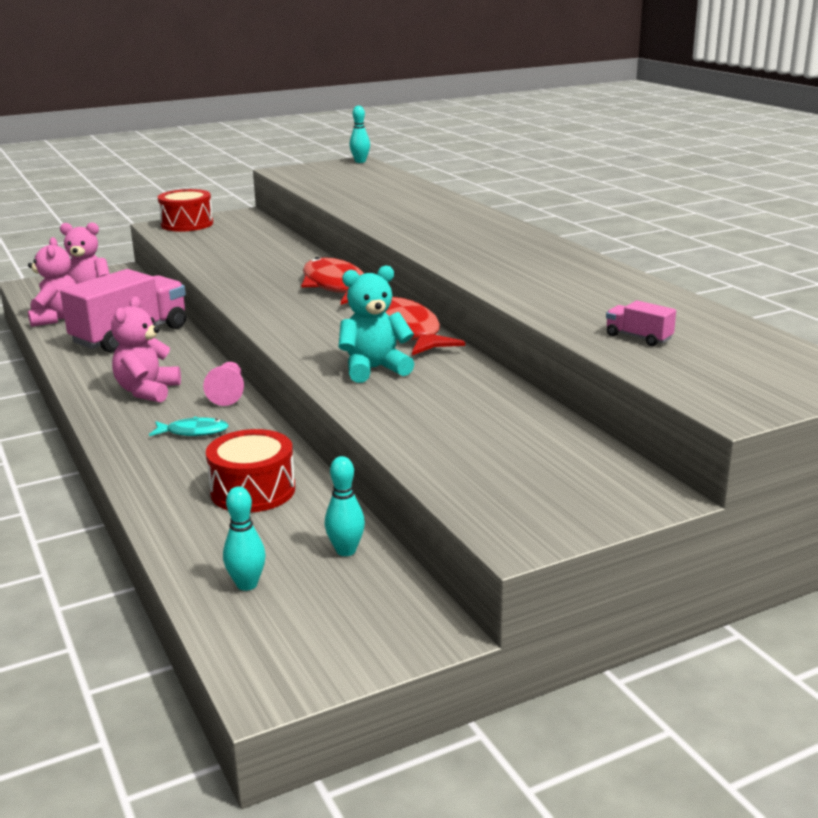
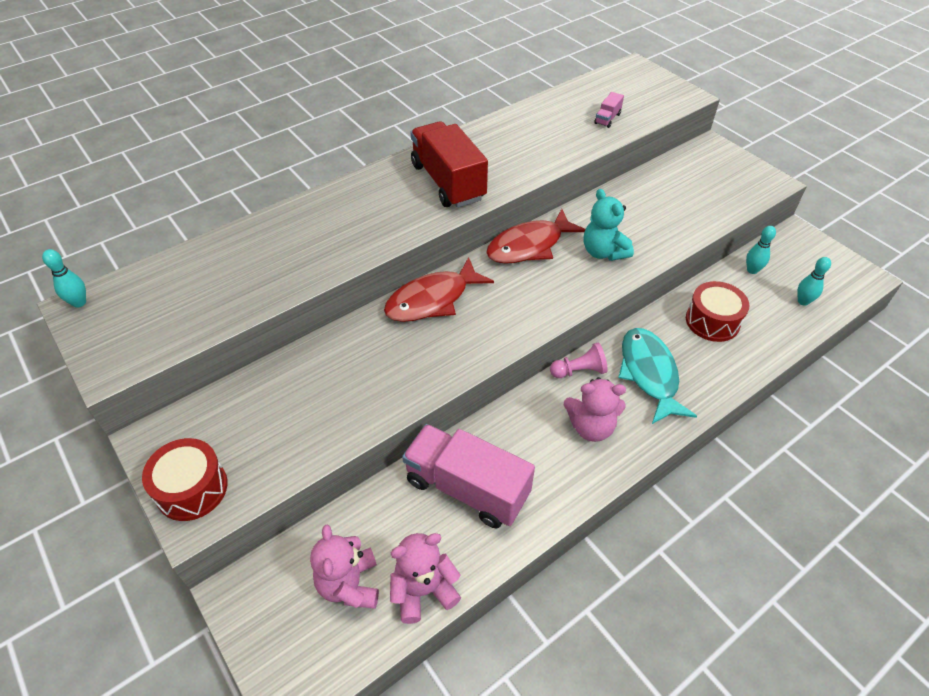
camera: 100 degrees left, 25 degrees up
turquoise fish [149,417,229,436] -> turquoise fish [618,328,697,424], size x2.01
none -> red truck [410,121,488,208]

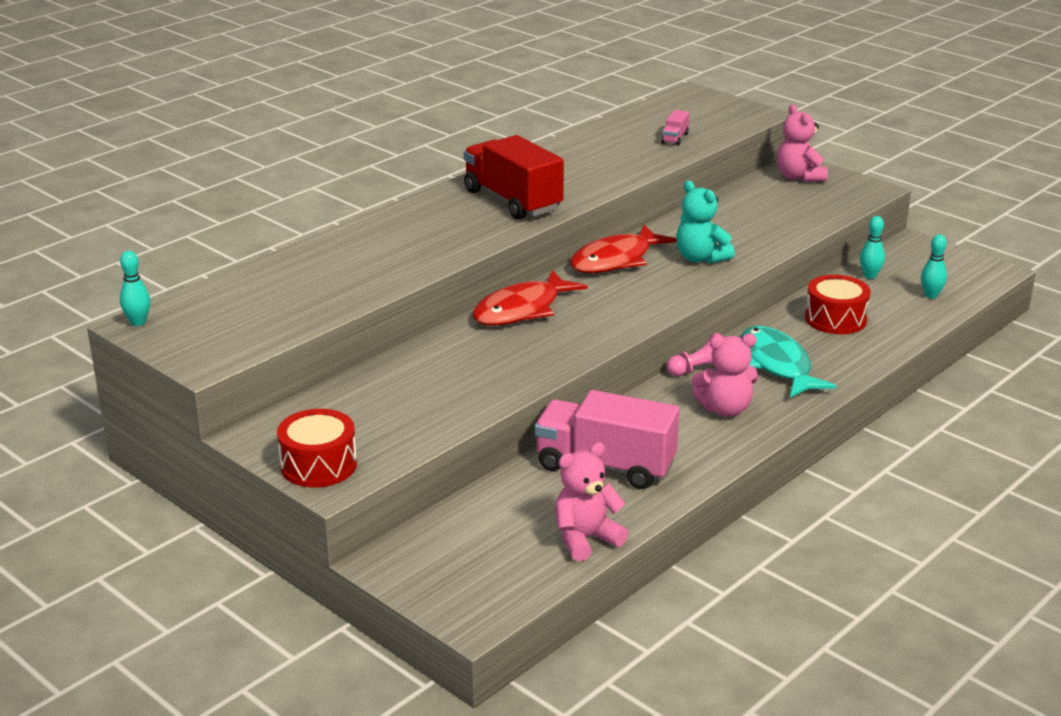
camera: 10 degrees left, 20 degrees down
pink teddy bear [310,525,379,609] -> pink teddy bear moved to [777,104,828,182]

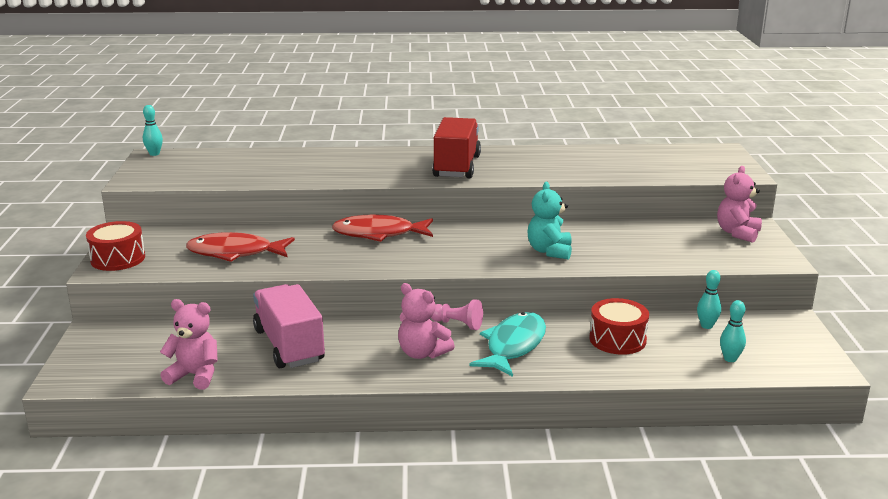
camera: 45 degrees right, 5 degrees down
red fish [570,225,677,273] -> red fish moved to [186,232,295,262]
pink truck [661,110,689,146] -> none

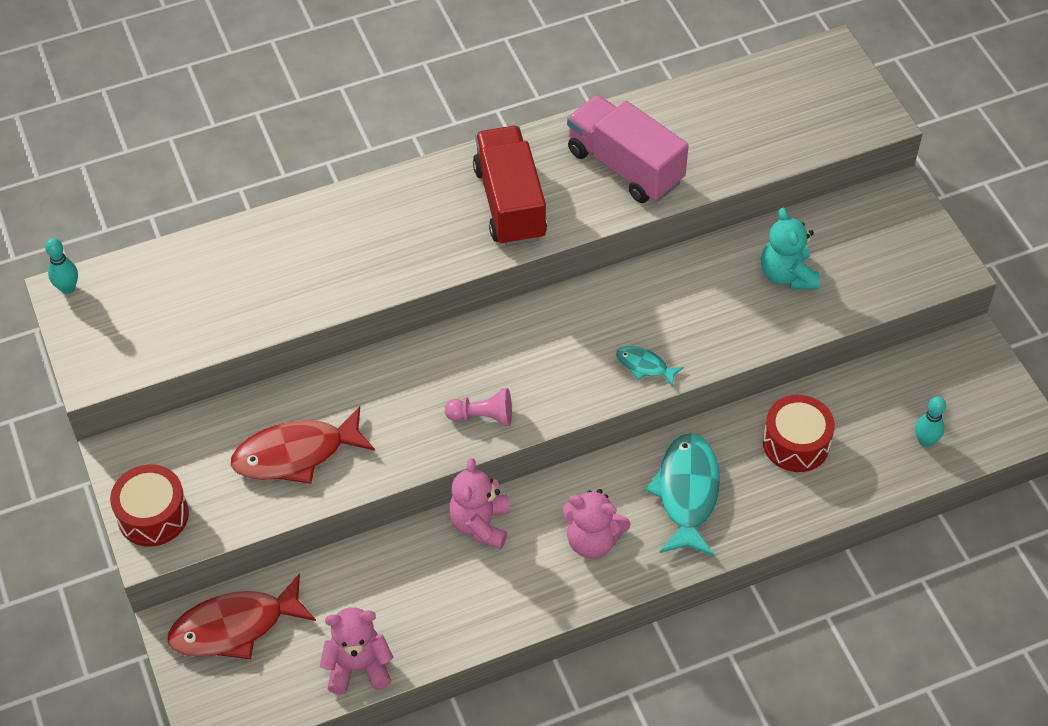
camera: 20 degrees left, 30 degrees up
pink truck [253,284,325,368] -> pink truck moved to [567,95,689,203]
red fish [332,214,433,242] -> red fish moved to [167,573,316,659]
pink pawn [431,300,483,330] -> pink pawn moved to [445,388,512,426]
turquoise teddy bear [527,182,572,260] -> turquoise teddy bear moved to [761,208,819,289]
turquoise bowling pin [697,270,721,329] -> none
pink teddy bear [717,166,762,243] -> pink teddy bear moved to [449,458,510,549]
none -> turquoise fish [616,346,684,387]

